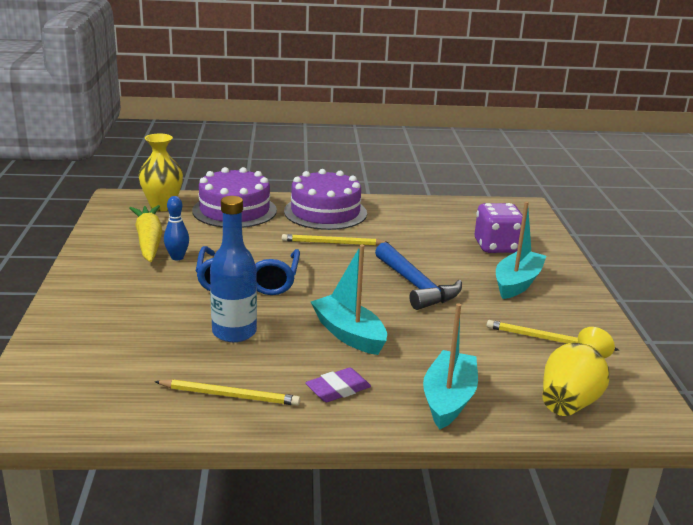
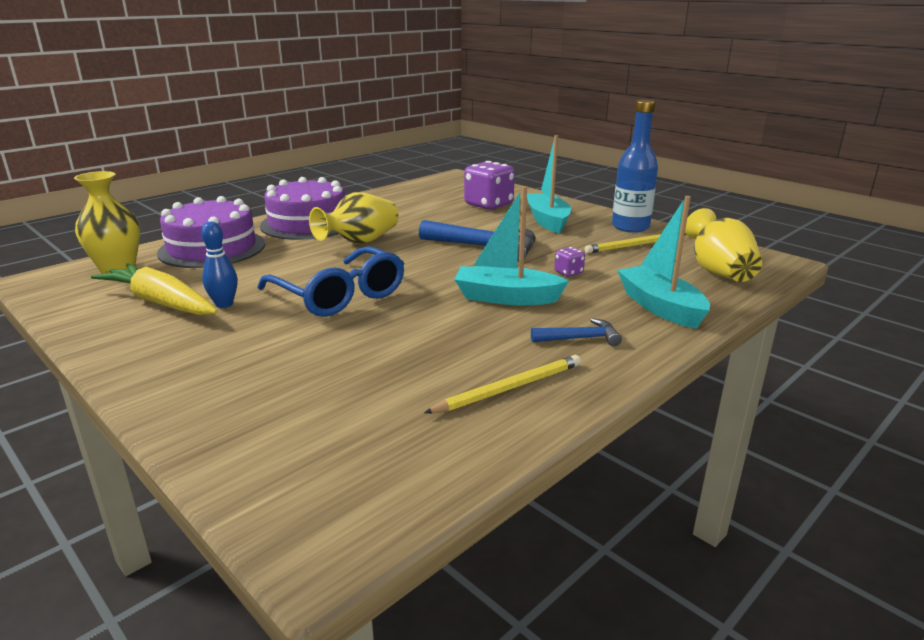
camera: 40 degrees left, 0 degrees up
blue bottle [210,196,257,342] -> blue bottle moved to [612,99,658,233]
yellow pencil [282,234,389,246] -> yellow vase [309,192,398,244]
purple eraser [305,368,371,402] -> blue hammer [531,318,622,346]
none -> purple dice [554,247,585,277]

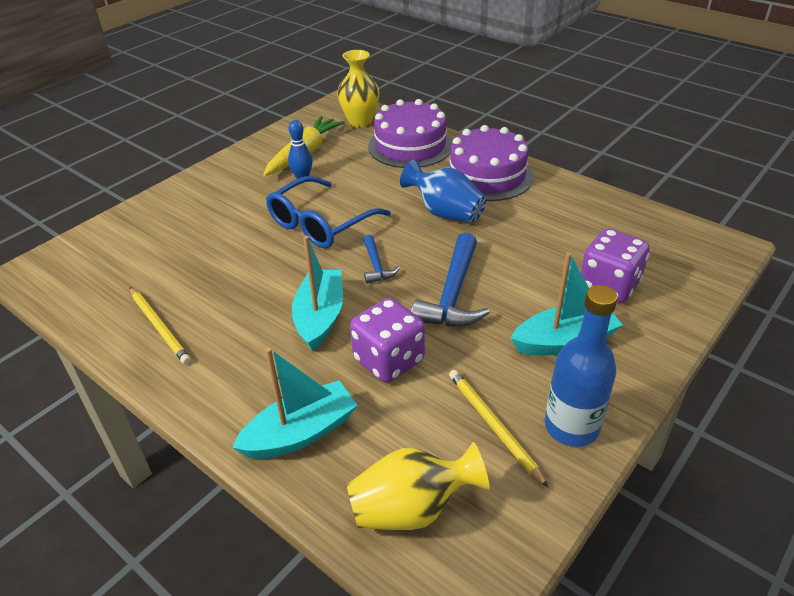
camera: 85 degrees right, 15 degrees up
yellow vase [309,192,398,244] -> blue vase [400,159,486,222]
blue hammer [531,318,622,346] -> blue hammer moved to [363,235,400,284]
purple dice [554,247,585,277] -> purple dice [350,298,425,383], size x2.21

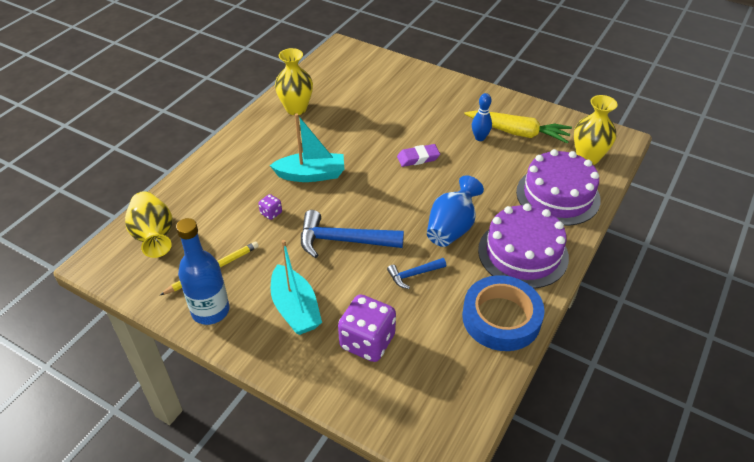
camera: 80 degrees right, 5 degrees up
yellow pencil [130,287,191,365] -> yellow vase [275,48,313,115]
turquoise boat [232,347,358,459] -> none
blue glasses [266,176,391,248] -> purple eraser [397,144,440,167]
purple dice [350,298,425,383] -> purple dice [258,194,282,220], size x0.45
blue hammer [363,235,400,284] -> blue hammer moved to [387,258,446,289]
none -> blue tape [462,275,545,351]

